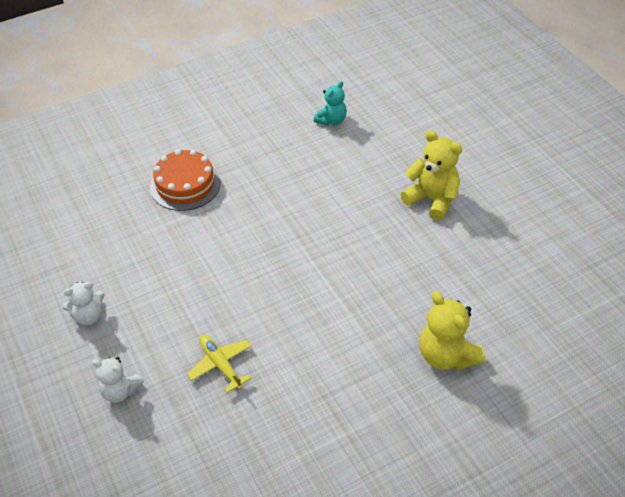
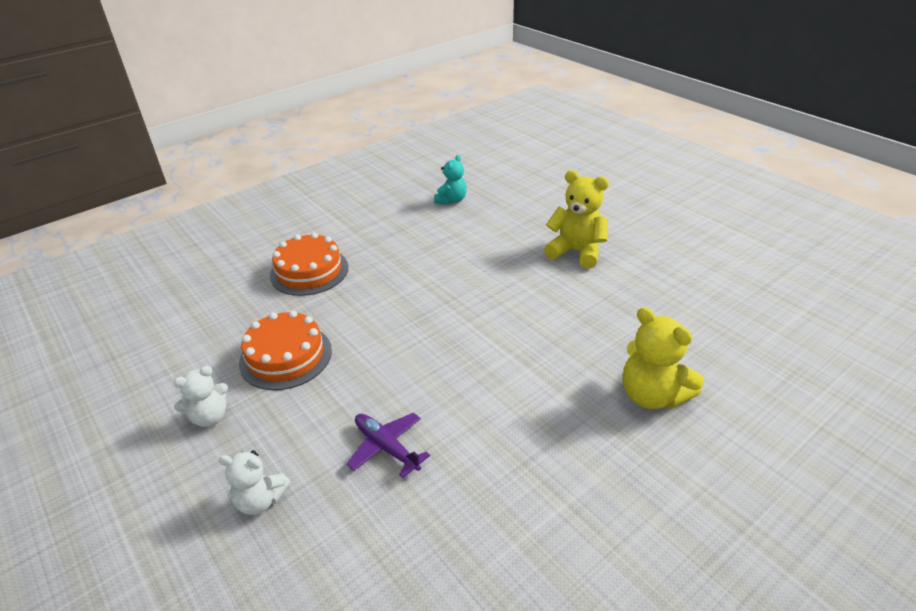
camera: 10 degrees left, 10 degrees down
yellow plane [187,335,251,393] -> purple plane [346,413,430,478]
none -> orange cake [239,310,332,390]

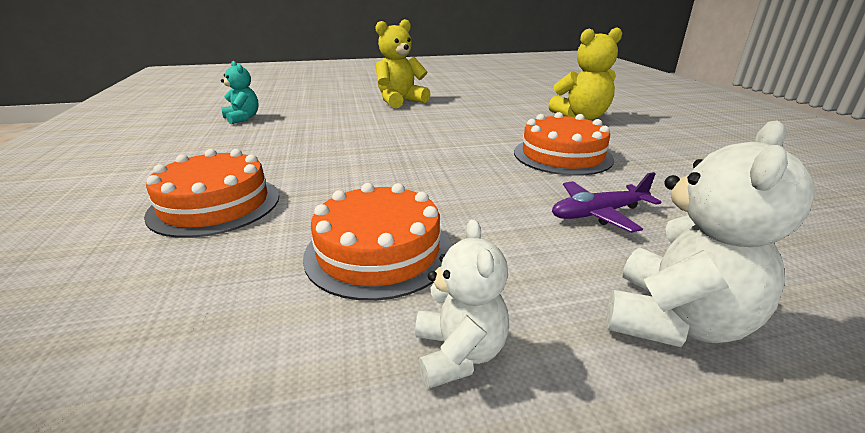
camera: 65 degrees left, 10 degrees down
white teddy bear [218,450,291,515] -> white teddy bear [606,121,815,347], size x1.57
none -> orange cake [514,112,614,176]

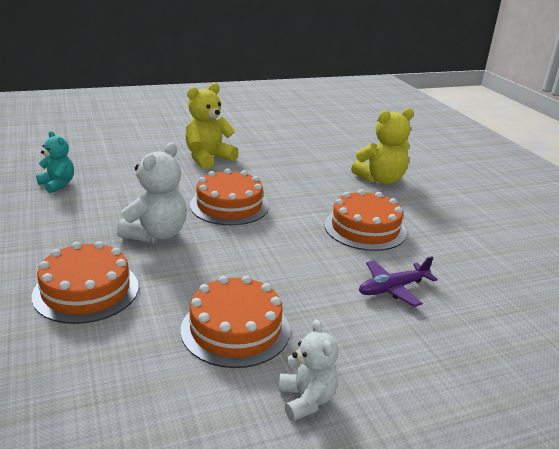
camera: 10 degrees left, 0 degrees up
white teddy bear [606,121,815,347] -> white teddy bear moved to [117,142,187,242]
none -> orange cake [190,169,269,225]

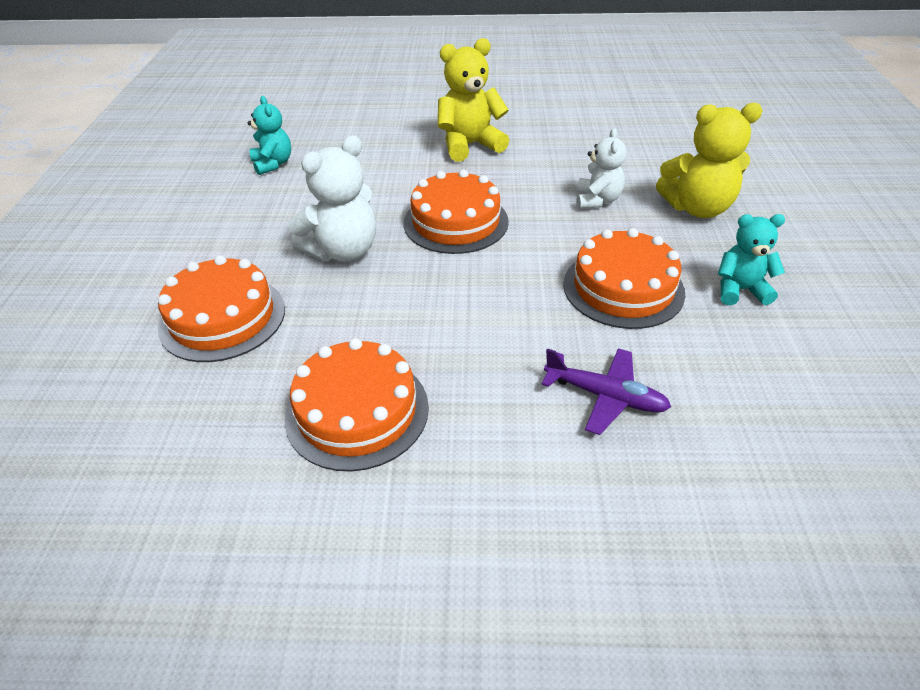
camera: 25 degrees right, 15 degrees up
white teddy bear [278,320,338,421] -> white teddy bear moved to [577,128,626,209]
purple plane [359,256,438,307] -> purple plane turned 150 degrees counterclockwise [541,348,671,435]
none -> turquoise teddy bear [718,214,785,305]

